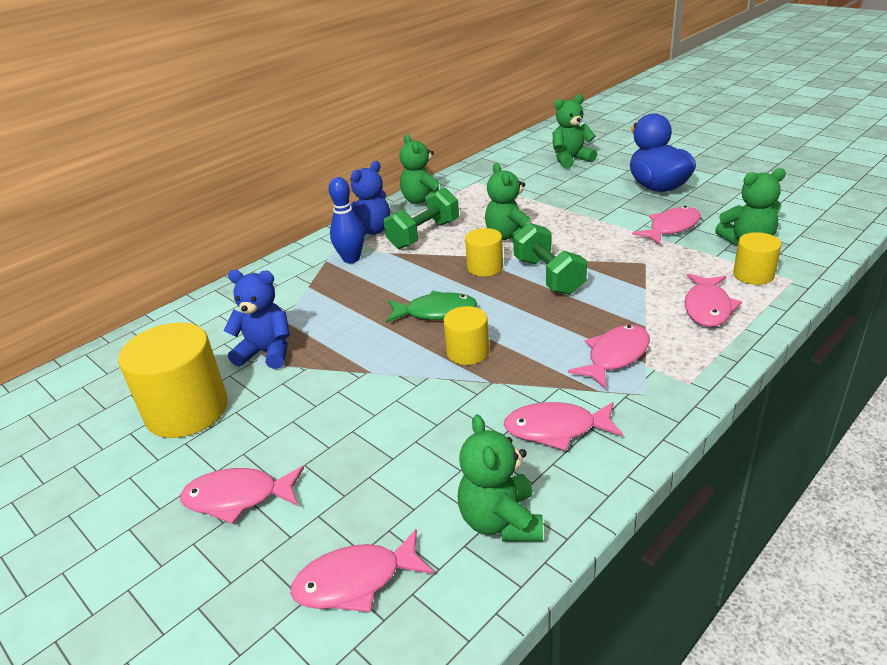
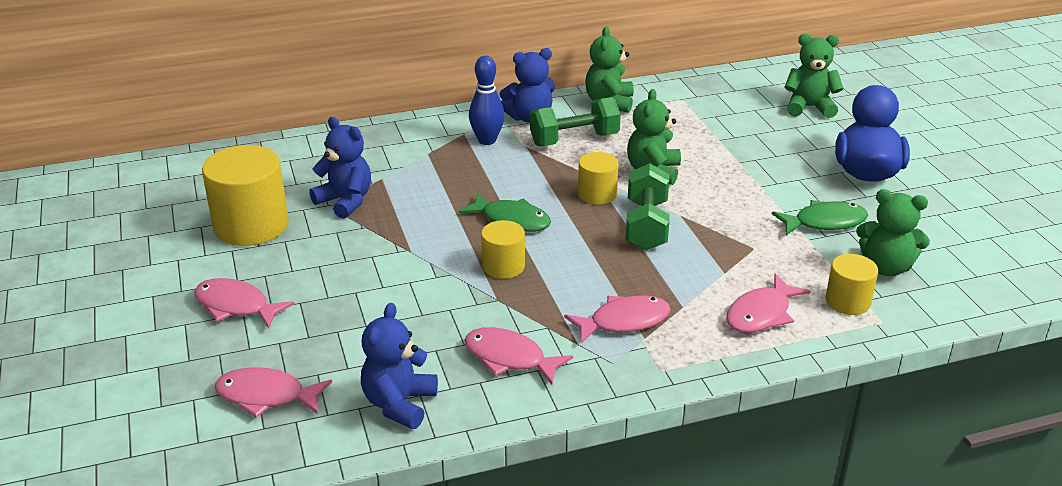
camera: 25 degrees right, 0 degrees up
green teddy bear [458,414,543,542] -> blue teddy bear [361,303,438,429]
pink fish [632,206,701,245] -> green fish [772,200,868,235]

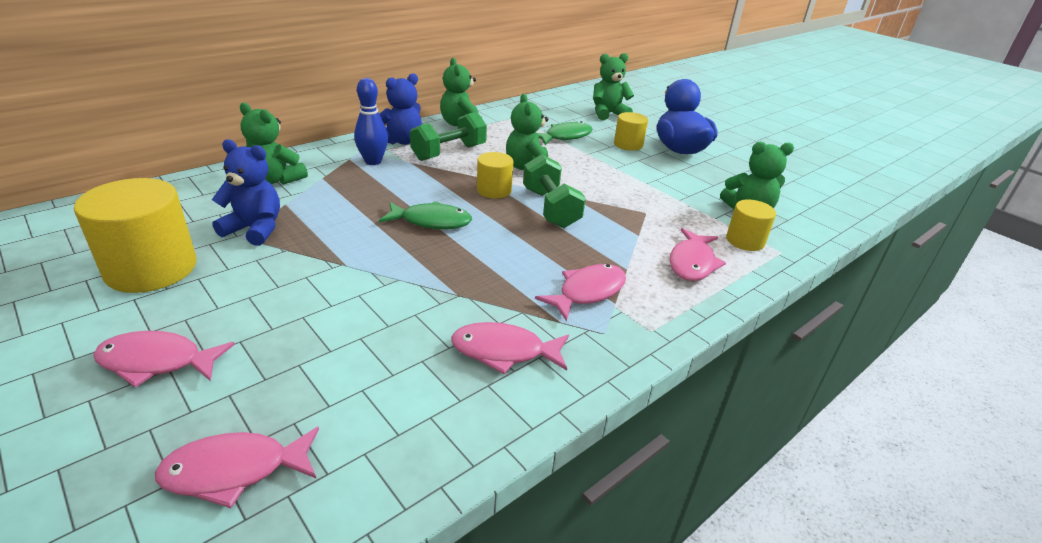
camera: 25 degrees left, 0 degrees up
blue teddy bear [361,303,438,429] -> none
yellow cylinder [481,220,525,279] -> yellow cylinder moved to [614,112,648,151]
green fish [772,200,868,235] -> green fish moved to [538,121,592,145]
none -> green teddy bear [240,103,308,185]

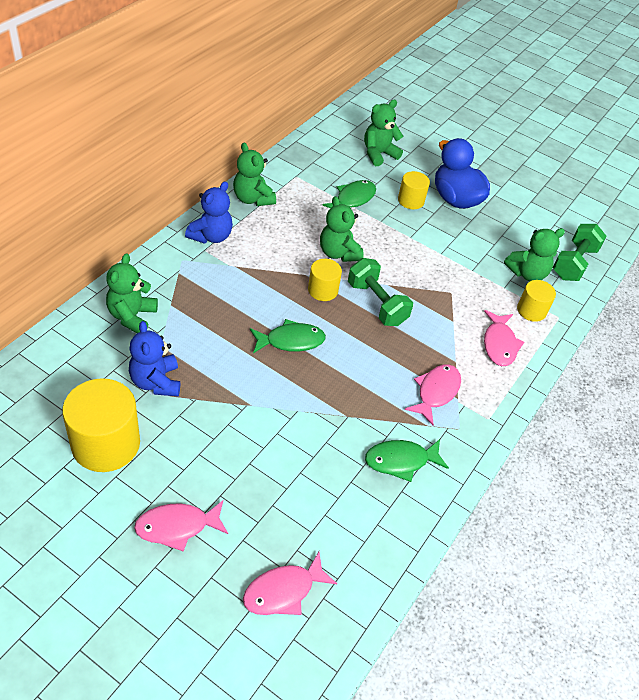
camera: 20 degrees left, 15 degrees up
blue teddy bear [212,139,280,246] -> blue teddy bear turned 105 degrees counterclockwise [129,321,180,396]
green teddy bear [240,103,308,185] -> green teddy bear turned 90 degrees clockwise [106,253,158,333]
blue bowling pin [354,78,388,165] -> none
green dumbbell [410,112,487,161] -> green dumbbell moved to [553,224,607,281]
pink fish [451,322,569,375] -> green fish [365,439,449,482]

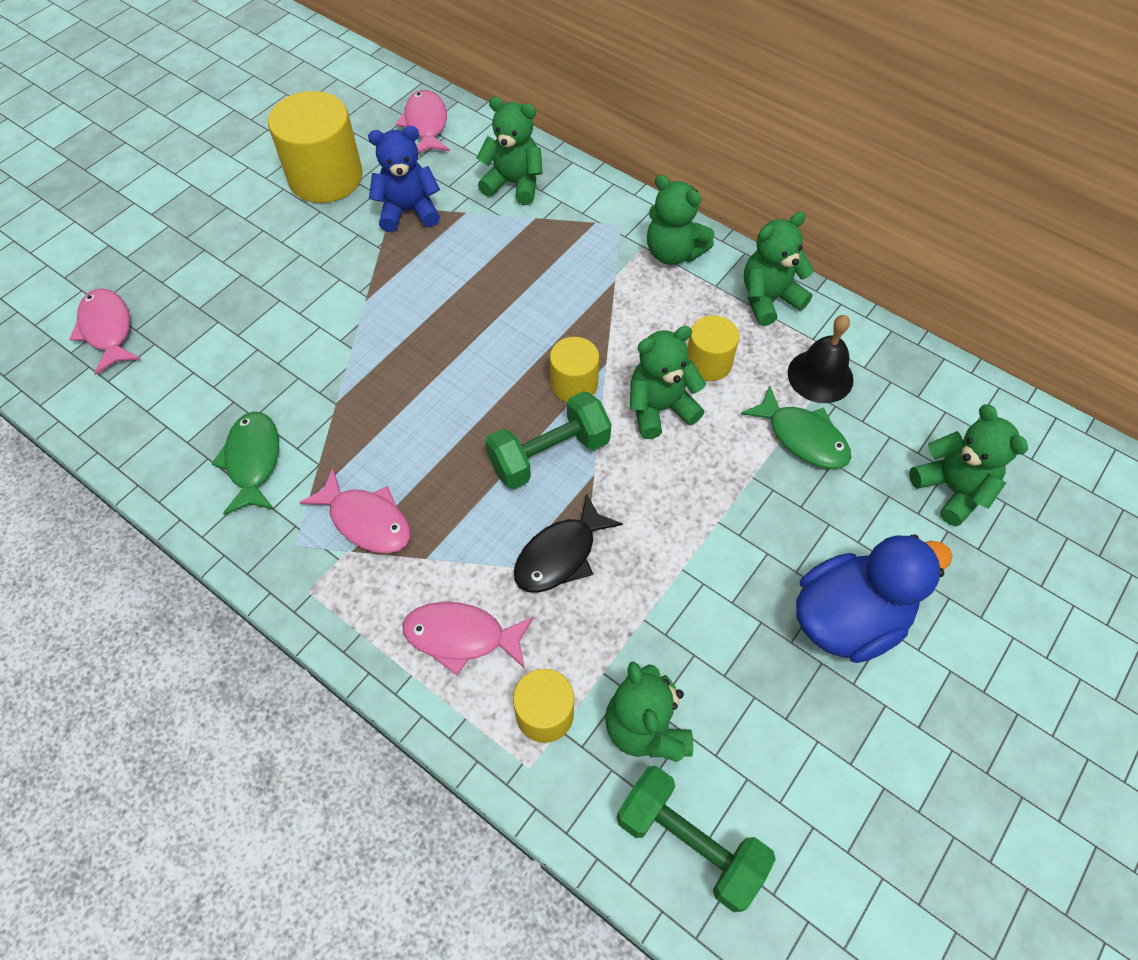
camera: 100 degrees right, 10 degrees up
pink fish [134,500,228,552] -> pink fish moved to [396,90,450,153]
blue teddy bear [185,181,233,244] -> green teddy bear [647,175,715,265]
green fish [250,319,326,353] -> none
yellow cylinder [398,171,430,209] -> yellow cylinder moved to [688,315,739,381]
none -> black fish [514,493,623,593]
none -> black bell [788,315,854,403]

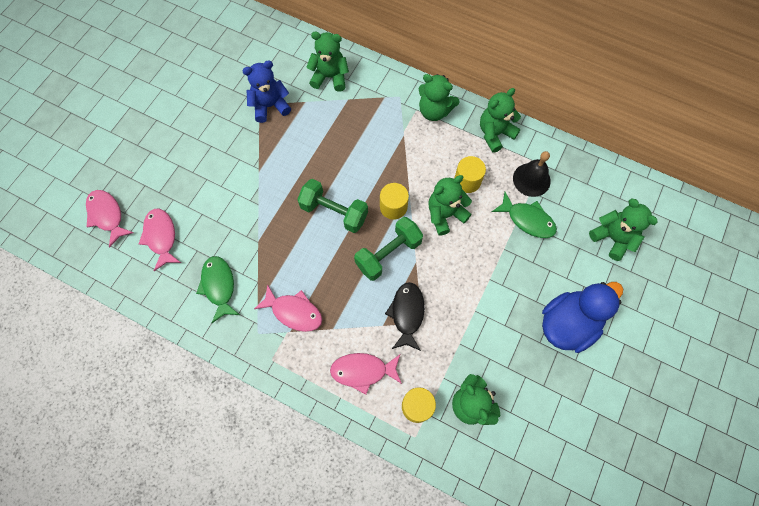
camera: 10 degrees left, 10 degrees up
yellow cylinder [268,91,363,203] -> none
pink fish [396,90,450,153] -> pink fish moved to [139,209,181,271]
black fish [514,493,623,593] -> black fish turned 150 degrees clockwise [385,282,425,351]
green dumbbell [617,766,776,912] -> green dumbbell moved to [297,179,368,233]

